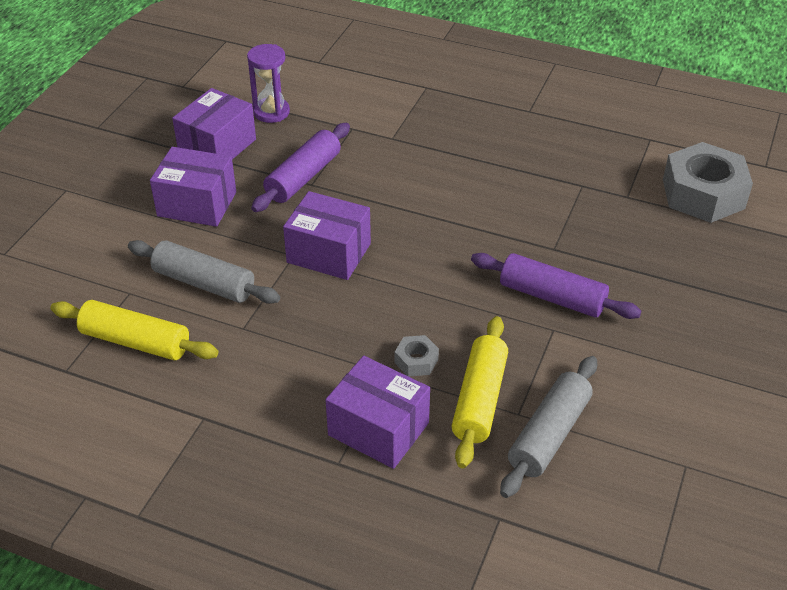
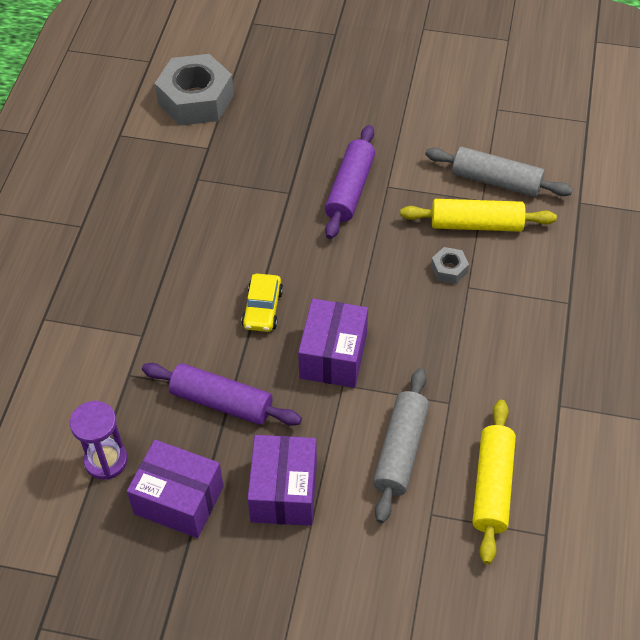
camera: 100 degrees left, 10 degrees up
purple box [326,356,430,469] -> none
none -> yellow car [242,273,283,332]

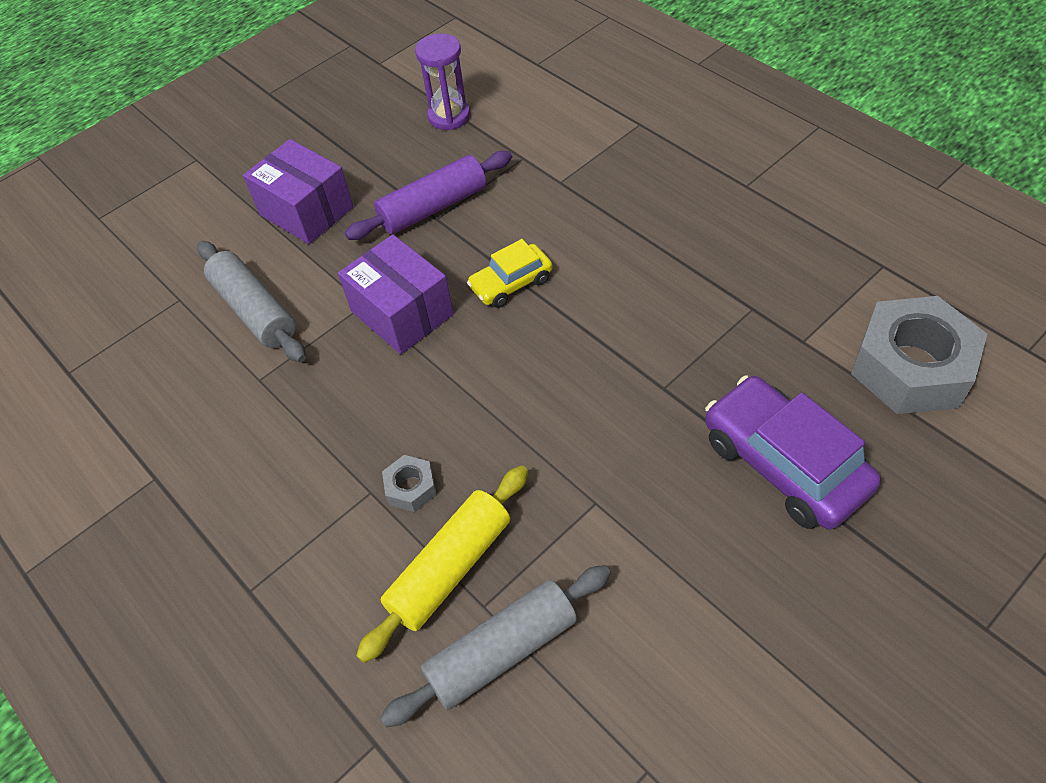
camera: 130 degrees right, 0 degrees up
purple box [127,440,224,538] -> none
yellow car [242,273,283,332] -> yellow car turned 75 degrees counterclockwise [467,239,552,308]
purple rolling pin [325,125,375,239] -> none
yellow rolling pin [472,400,516,564] -> none
none -> purple car [705,375,881,530]

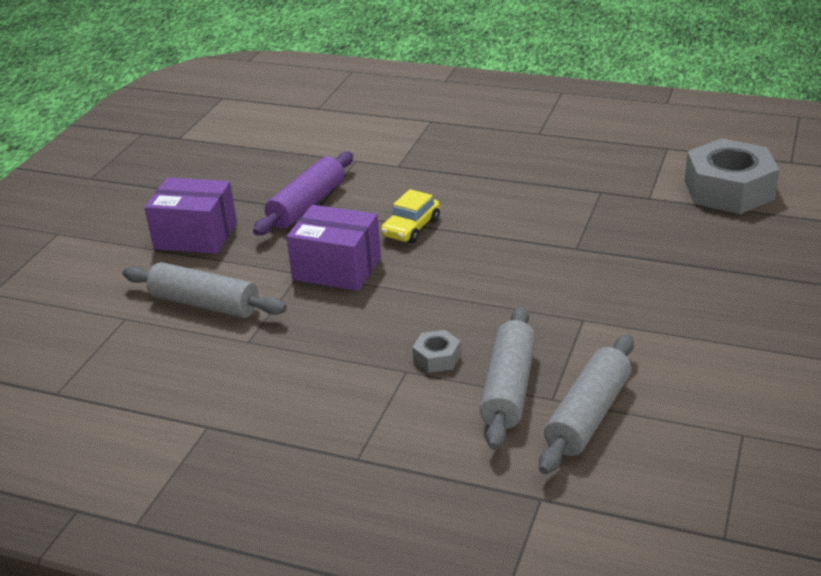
camera: 30 degrees left, 20 degrees down
yellow rolling pin [356,465,528,663] -> grey rolling pin [480,306,536,450]
purple hourglass [415,33,470,130] -> none
purple car [705,375,881,530] -> none

